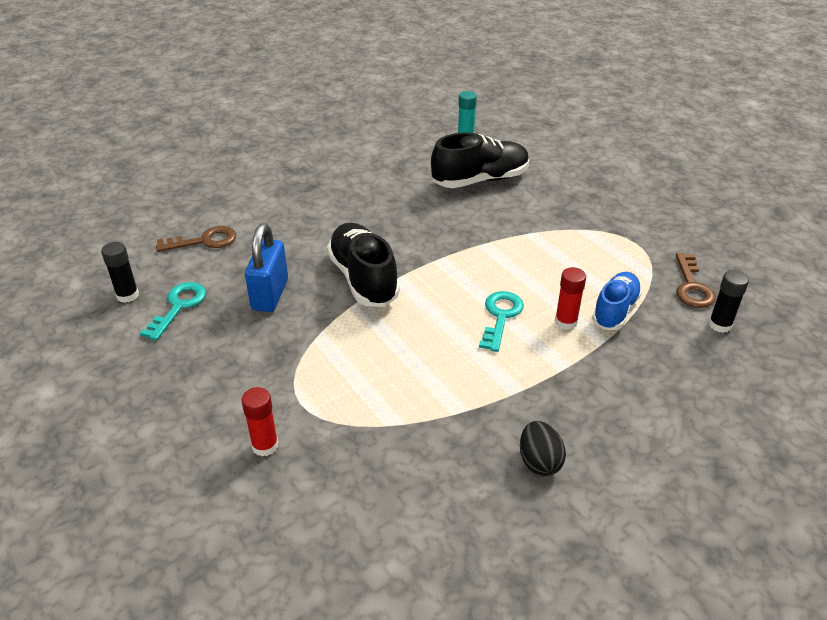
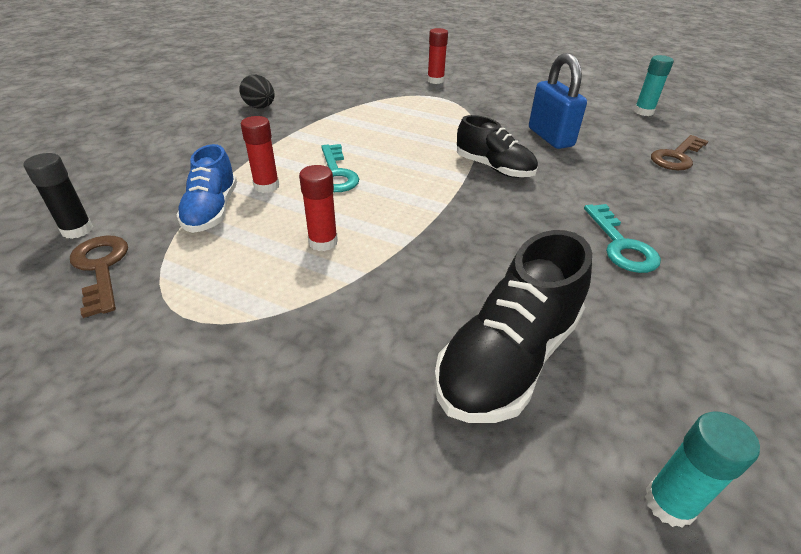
camera: 150 degrees right, 0 degrees up
black glue stick [101,242,139,303] -> turquoise glue stick [634,55,674,116]
turquoise key [140,282,206,341] -> turquoise key moved to [584,204,661,273]
black shoe [327,223,400,307] -> black shoe [457,115,538,178], size x0.67
none -> red glue stick [299,165,338,251]

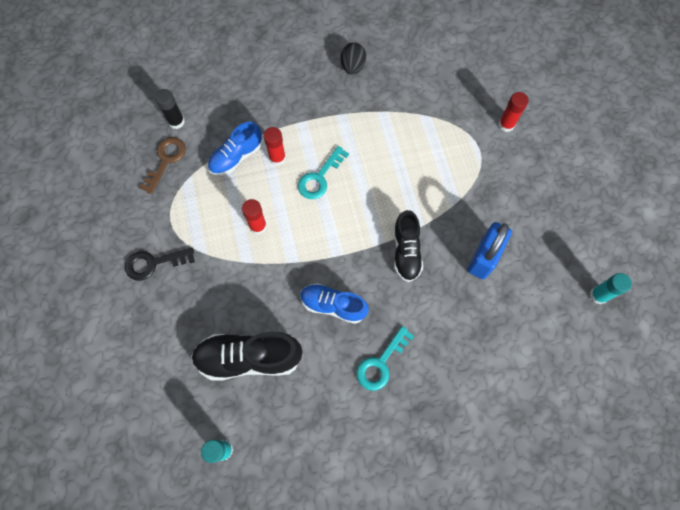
camera: 50 degrees right, 30 degrees up
brown key [651,135,708,170] -> none
none -> black key [125,247,195,281]
none -> blue shoe [300,283,369,324]

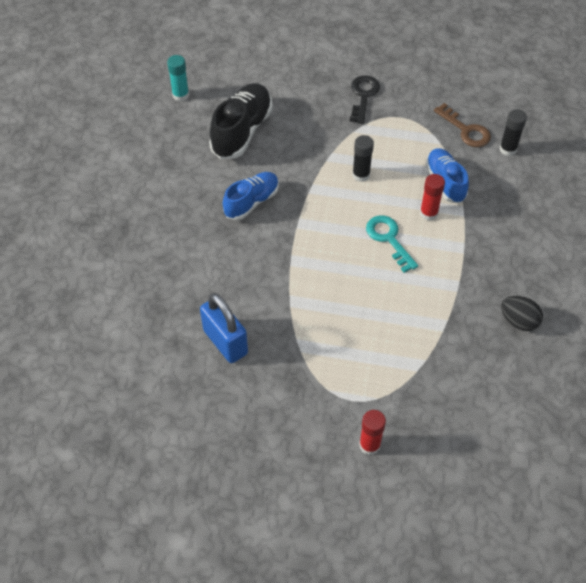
camera: 115 degrees right, 15 degrees down
red glue stick [242,199,267,234] -> black glue stick [352,135,374,182]
turquoise key [356,326,414,391] -> none
black shoe [394,210,423,282] -> none
turquoise glue stick [590,273,632,304] -> none

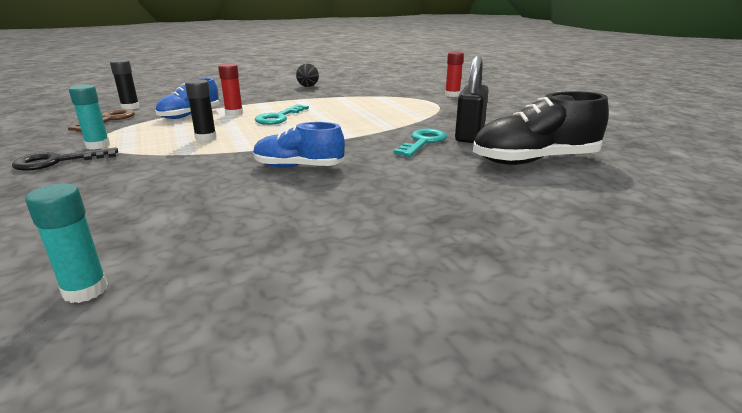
camera: 125 degrees left, 30 degrees down
blue padlock [200,293,248,363] -> black padlock [455,56,489,143]
black shoe [209,83,272,159] -> black shoe moved to [473,91,609,165]
none -> turquoise glue stick [69,85,110,150]
none -> turquoise key [393,129,447,157]

